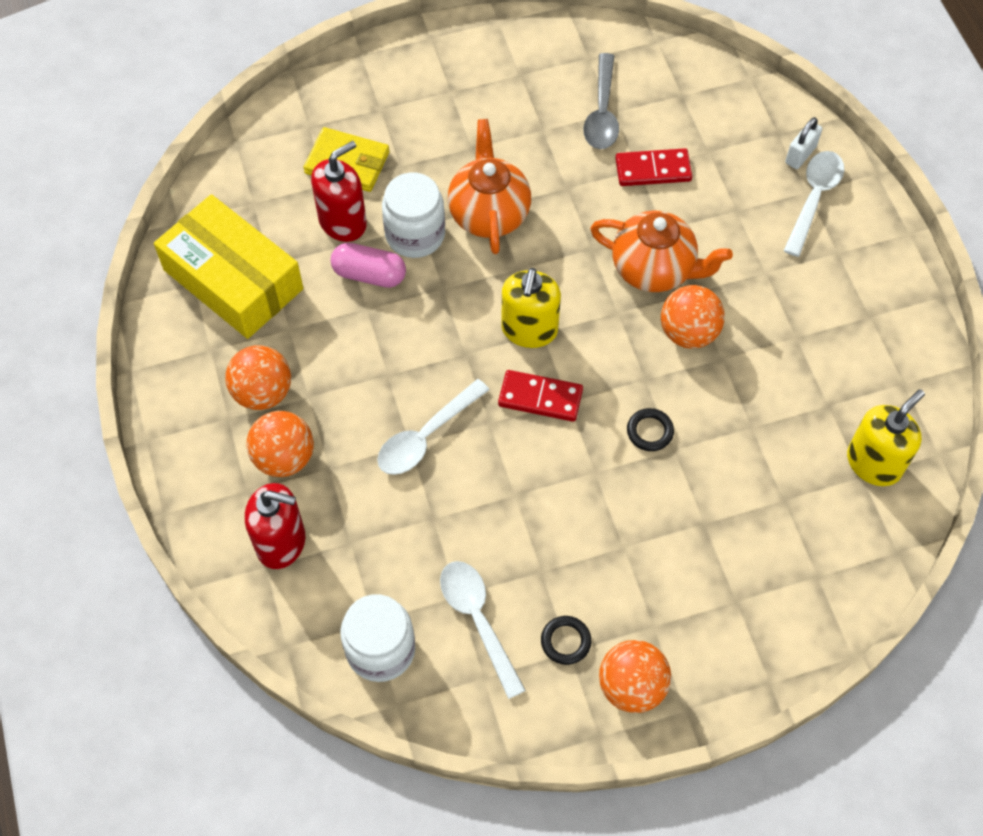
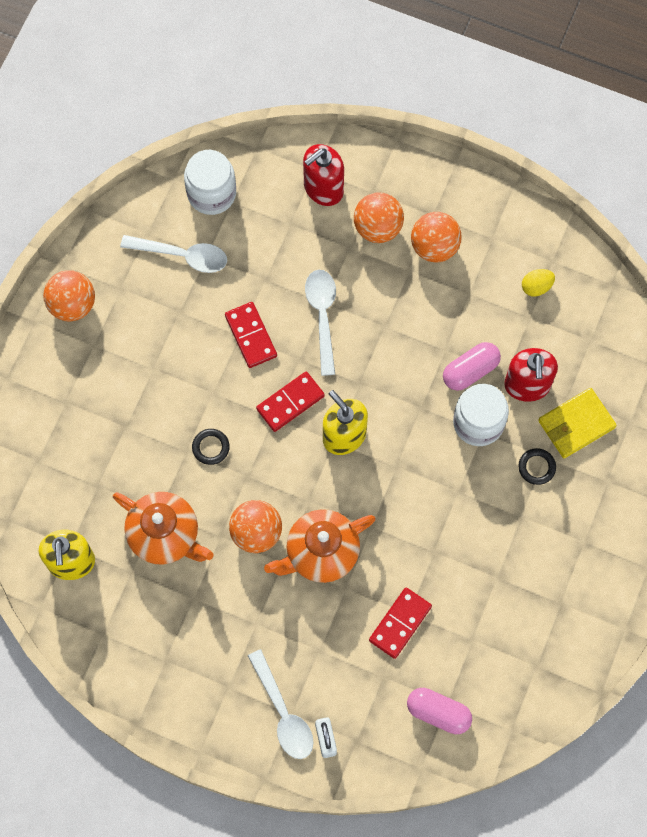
camera: 130 degrees right, 10 degrees up
yellow box [154,194,303,339] -> yellow egg [522,269,555,297]
orange teapot [448,119,531,254] -> orange teapot moved to [113,492,214,565]
black ring [541,616,591,665] -> black ring moved to [518,448,556,485]
grey spoon [583,53,619,149] -> none
none -> red domino [225,302,277,368]
none -> pink capsule [407,688,472,734]

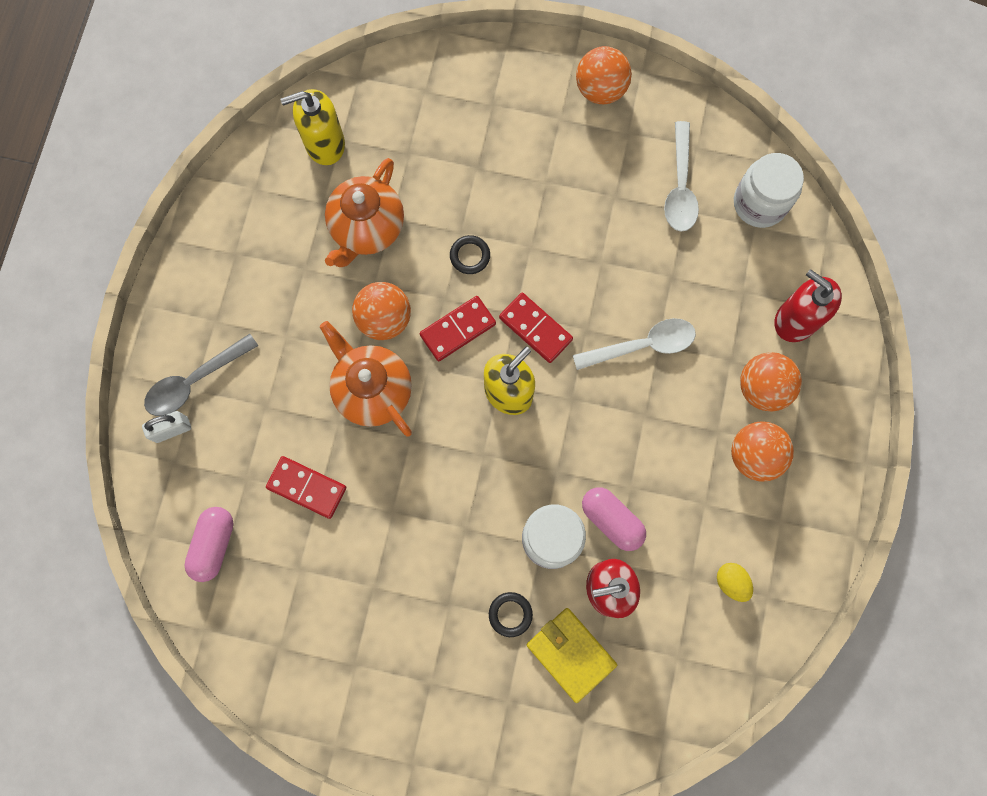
camera: 80 degrees right, 5 degrees up
red domino [225,302,277,368] -> red domino moved to [420,296,496,361]
white spoon [248,649,313,759] -> grey spoon [144,334,258,416]

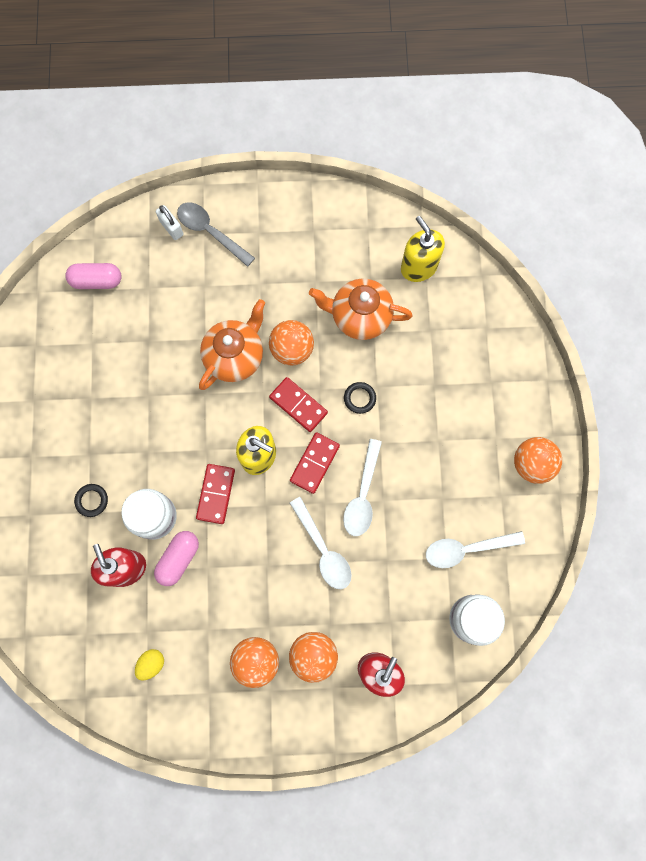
camera: 75 degrees right, 0 degrees up
red domino [266,456,346,519] -> red domino moved to [196,464,235,524]
yellow wallet [527,608,617,703] -> none
none -> white spoon [343,439,382,536]

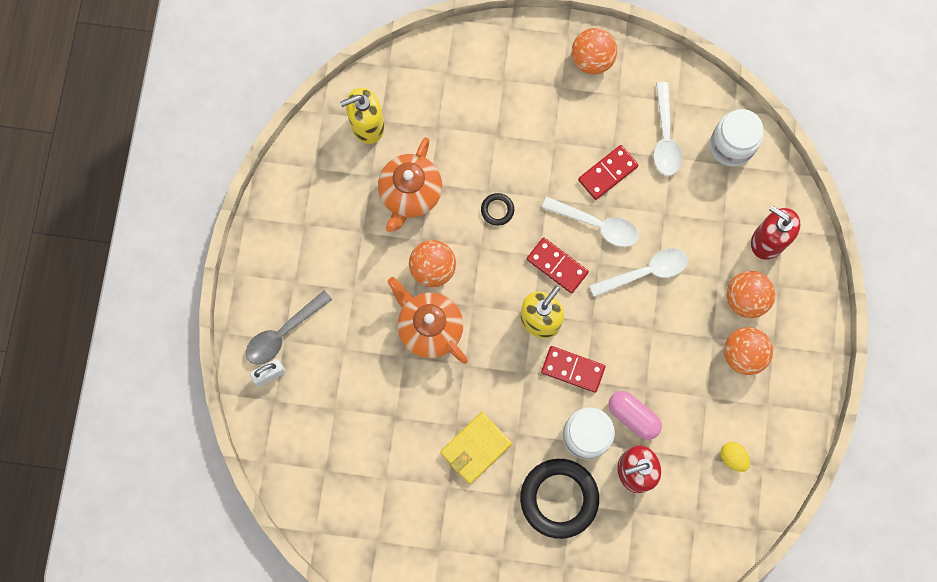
camera: 80 degrees left, 0 degrees up
pink capsule [65,263,121,289] -> none
black ring [74,484,108,517] -> black ring [520,459,599,539], size x2.24
red domino [269,377,328,432] -> red domino moved to [578,145,639,200]
none -> yellow wallet [440,412,512,484]

